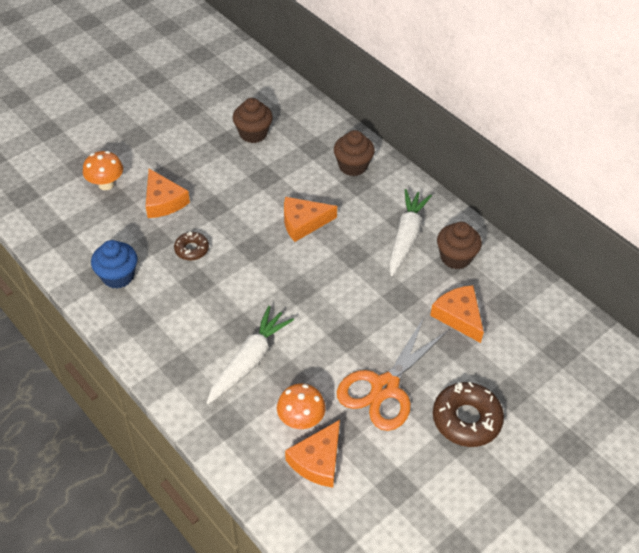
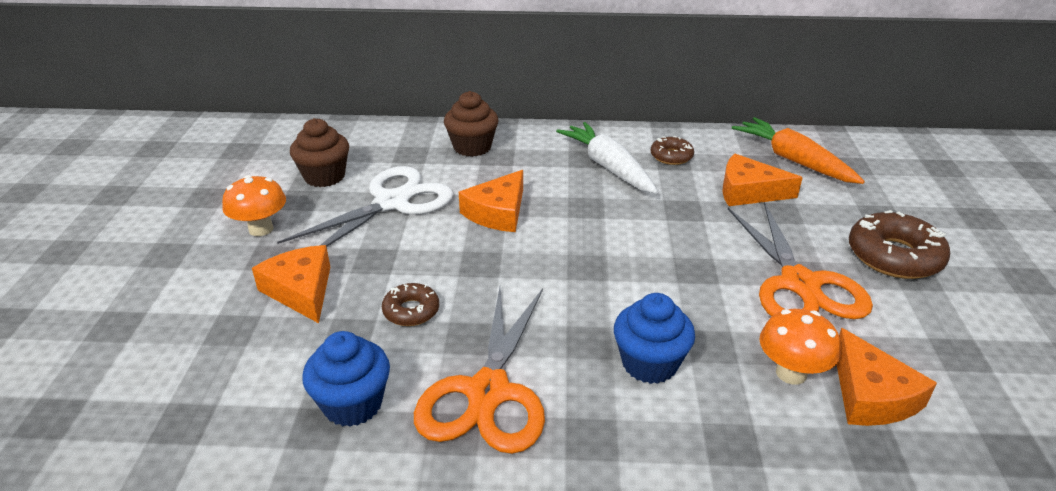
camera: 45 degrees left, 15 degrees down
orange mushroom [83,151,123,190] -> orange mushroom moved to [222,175,286,236]
orange cheese [146,169,190,218] -> orange cheese turned 135 degrees counterclockwise [252,245,330,323]
white carrot [206,306,294,404] -> blue cupcake [614,293,695,384]
brown cupcake [437,222,482,269] -> brown donut [651,136,694,165]
none -> white scissors [277,166,453,247]
none -> orange scissors [414,287,545,454]
none -> orange carrot [732,117,865,184]

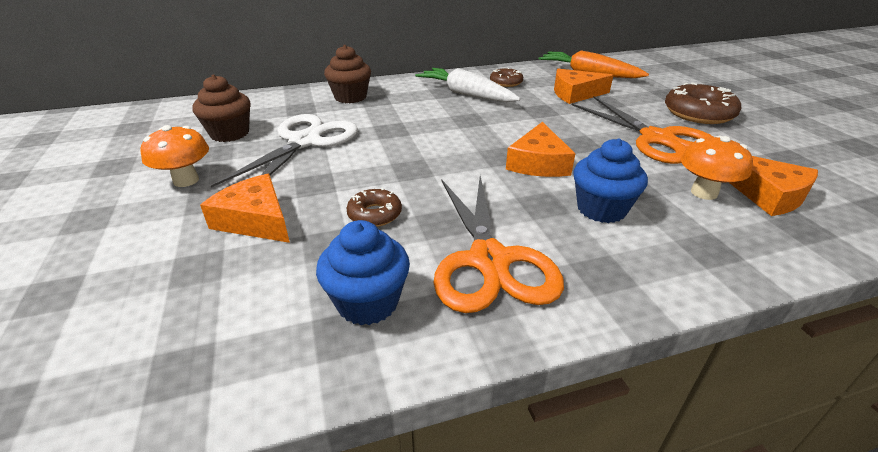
camera: 20 degrees left, 0 degrees up
orange cheese [459,170,523,232] -> orange cheese moved to [506,122,576,177]

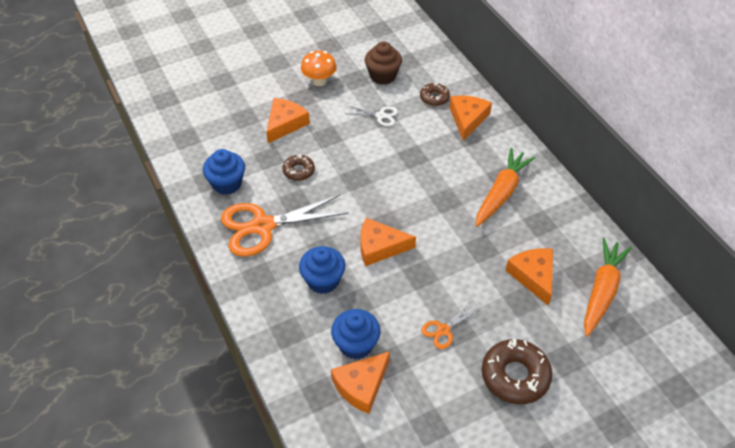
camera: 80 degrees right, 15 degrees up
white scissors [211,114,358,188] -> white scissors [348,106,398,126], size x0.46
brown cupcake [324,45,371,103] -> orange cheese [449,95,492,141]
white carrot [415,68,520,102] -> orange carrot [476,148,535,227]
brown donut [490,68,523,87] -> brown donut moved to [420,82,450,106]
orange scissors [571,97,713,164] -> orange scissors [421,302,480,349], size x0.46
orange mushroom [681,136,753,200] -> blue cupcake [331,309,381,359]

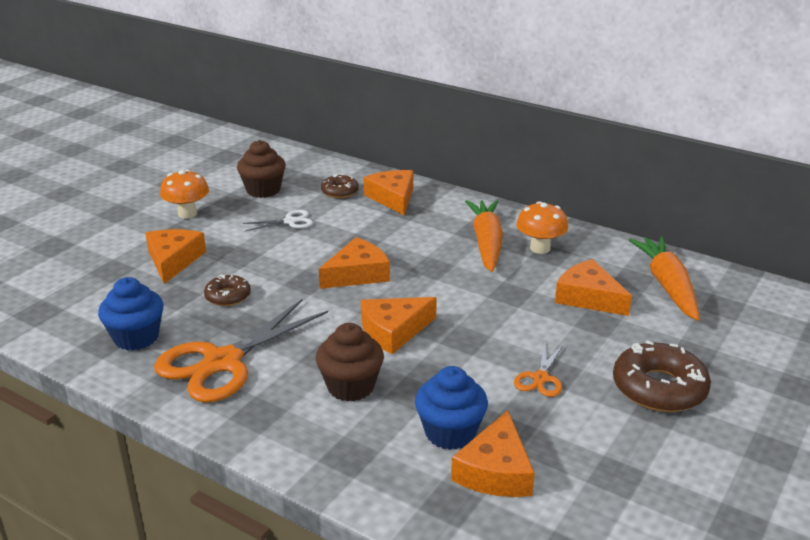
camera: 30 degrees left, 20 degrees down
blue cupcake [299,246,345,294] -> brown cupcake [316,323,384,402]
none -> orange cheese [319,237,390,289]
none -> orange mushroom [516,201,568,254]

